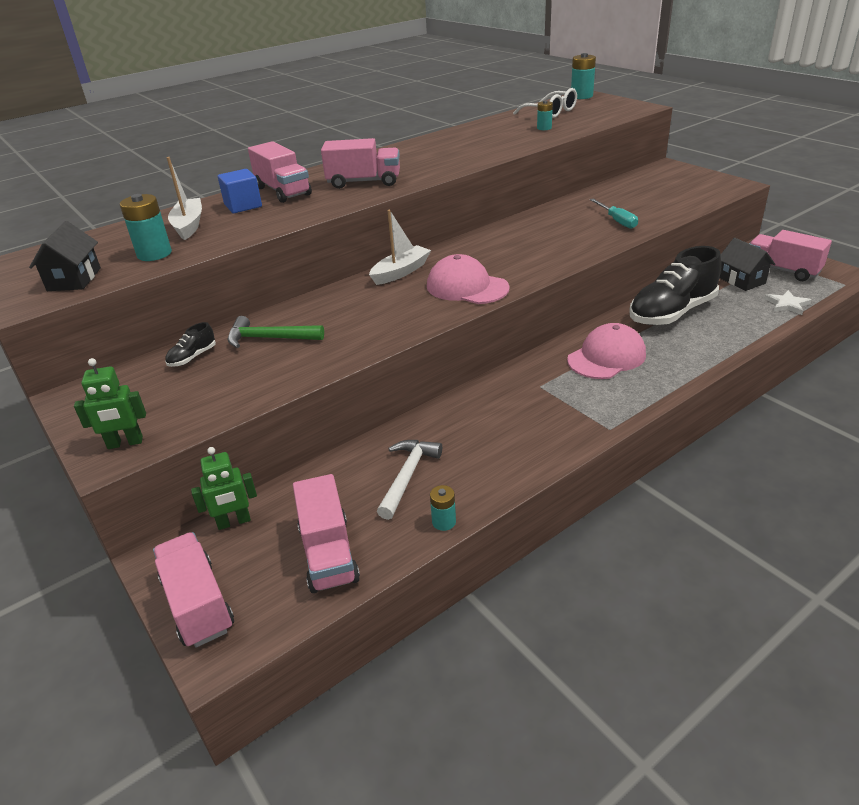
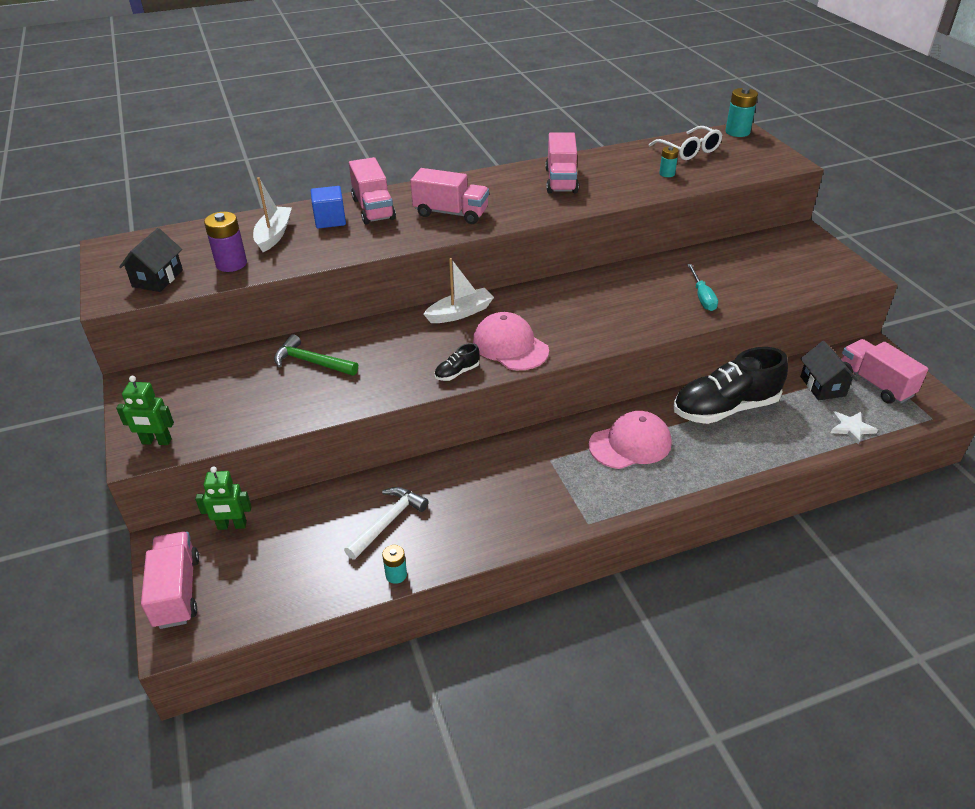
camera: 15 degrees right, 5 degrees up
turquoise battery [120,194,172,261] -> purple battery [204,212,247,272]
black shoe [165,322,216,367] -> black shoe moved to [434,343,480,381]
pink truck [293,474,360,593] -> pink truck moved to [545,132,579,193]

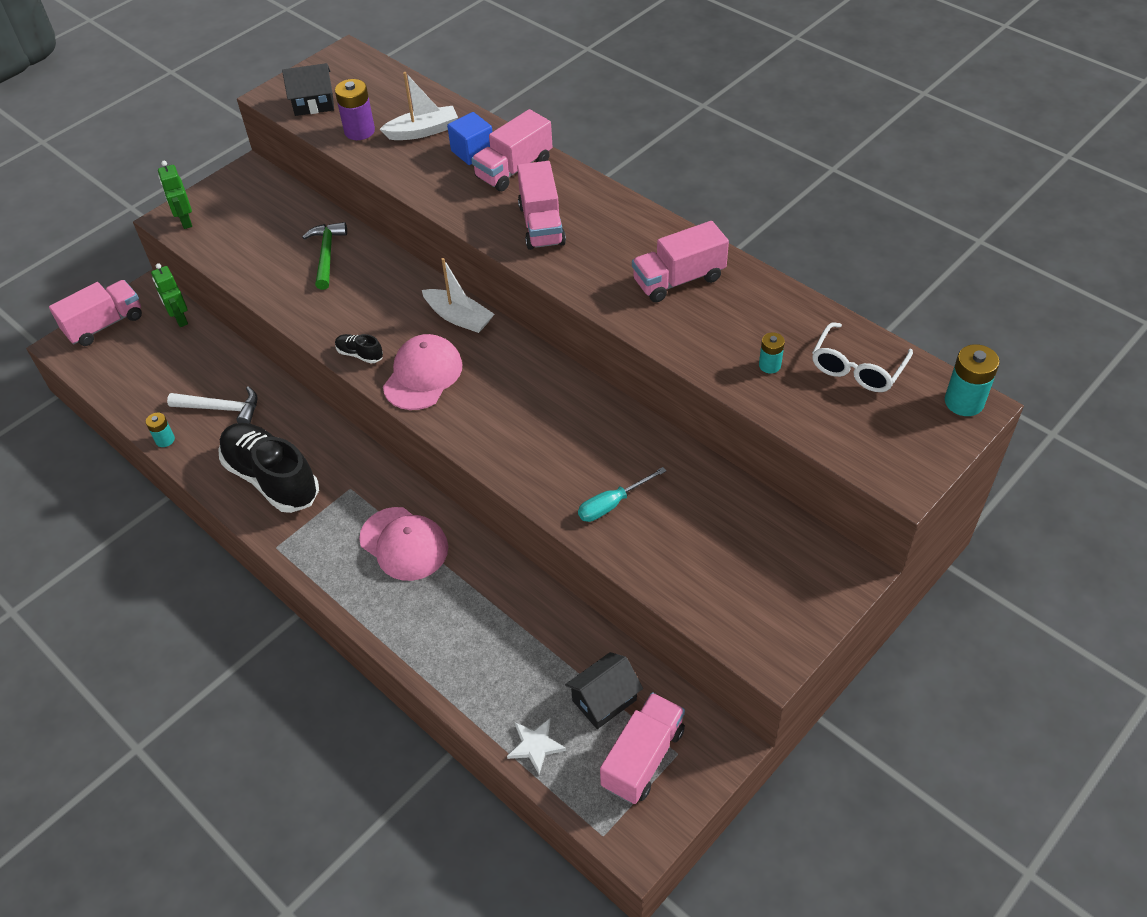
camera: 65 degrees right, 10 degrees up
black shoe [674,347,788,424] -> black shoe moved to [218,423,319,513]

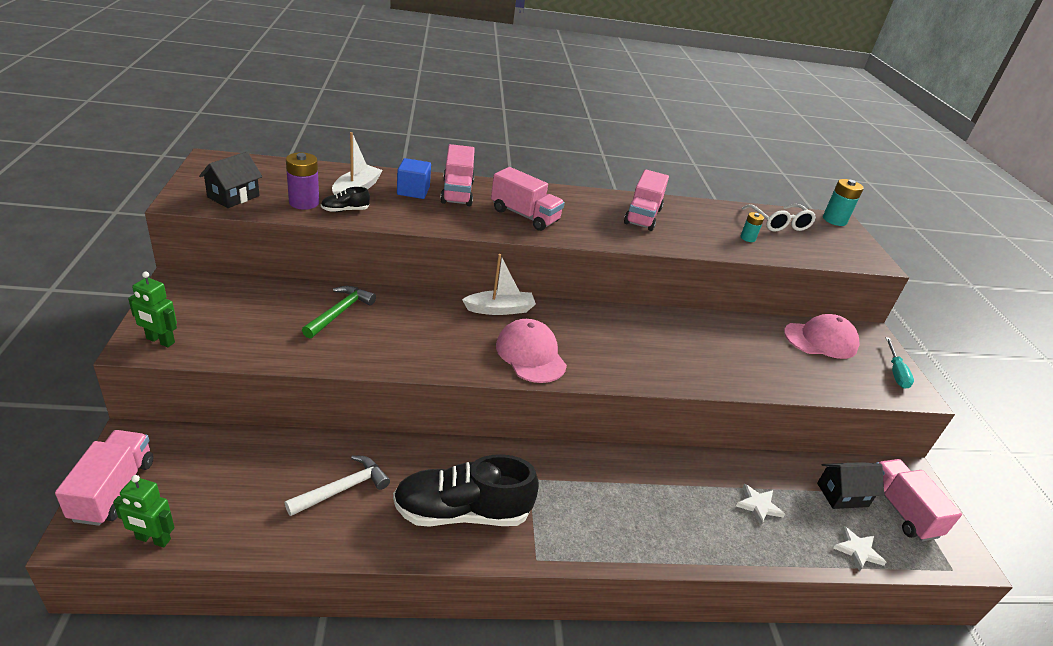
camera: 55 degrees left, 15 degrees down
turquoise battery [146,413,175,447] -> none
green robot [151,263,188,327] -> green robot moved to [113,475,175,547]
green hammer [302,222,347,290] -> green hammer turned 75 degrees clockwise [302,286,376,339]
black shoe [335,334,383,364] -> black shoe moved to [321,187,370,212]
pink cap [359,507,448,581] -> pink cap moved to [784,314,859,359]
black house [565,652,643,729] -> black house turned 75 degrees clockwise [817,462,884,509]
turquoise screwdriver [578,467,666,522] -> turquoise screwdriver moved to [886,337,914,389]
none -> white star [736,484,785,525]

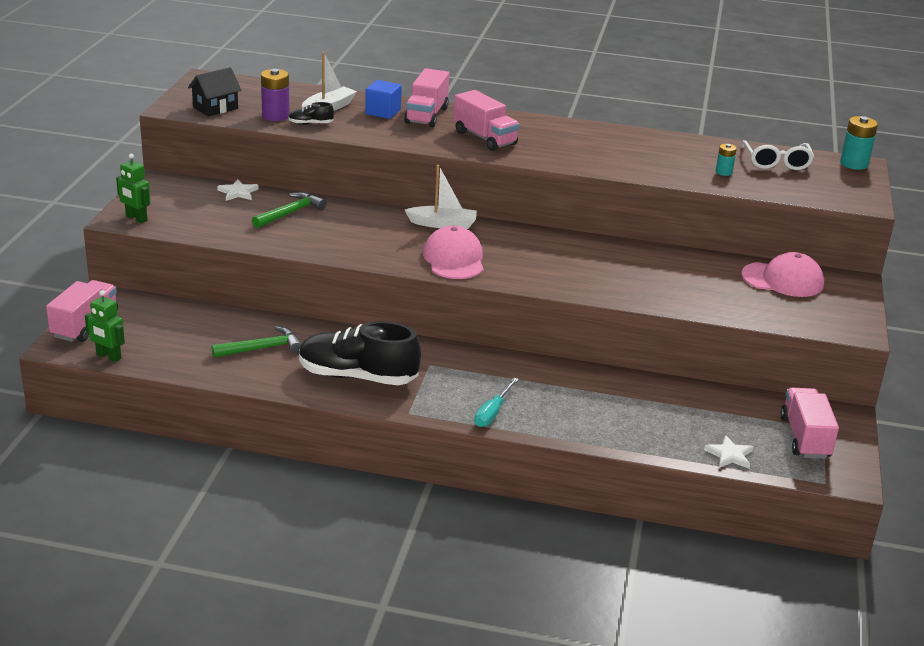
camera: 20 degrees right, 5 degrees down
white hammer [285,455,390,516] -> green hammer [212,326,301,358]
pink truck [624,169,669,231] -> none
white star [736,484,785,525] -> white star moved to [217,179,259,201]
black house [817,462,884,509] -> none
turquoise screwdriver [886,337,914,389] -> turquoise screwdriver moved to [474,378,519,427]

